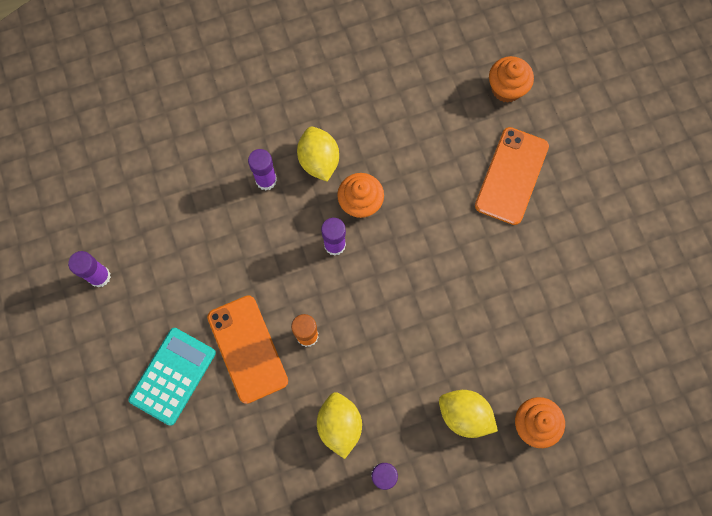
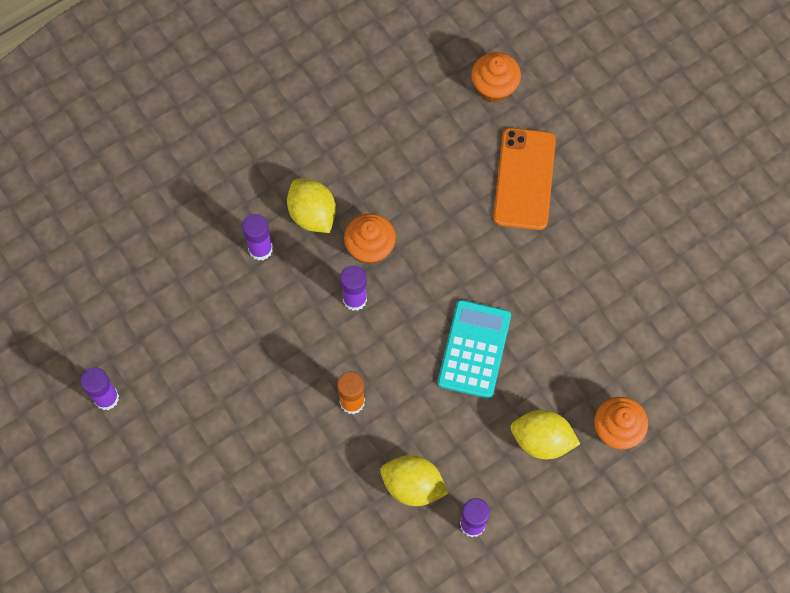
camera: 15 degrees left, 5 degrees down
turquoise calculator [128,328,216,426] -> turquoise calculator moved to [438,300,511,399]
orange phone [207,295,288,404] -> none
yellow lemon [317,392,362,459] -> yellow lemon turned 45 degrees counterclockwise [380,455,448,506]

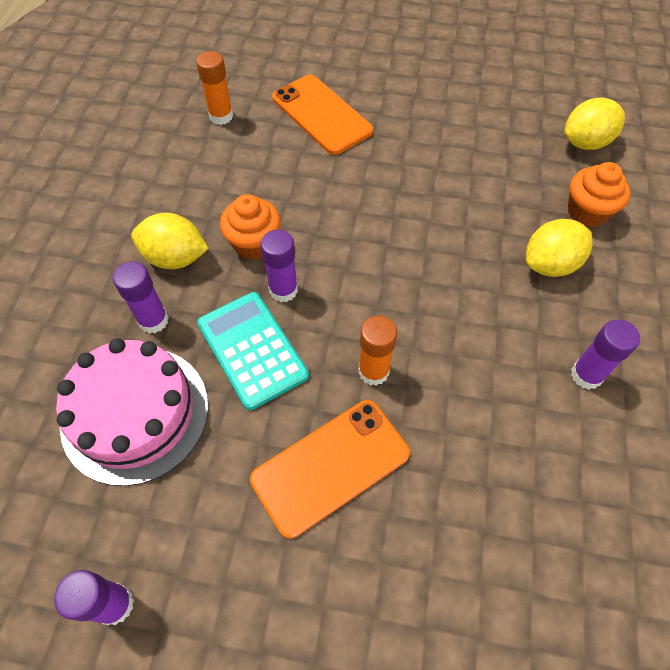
camera: 45 degrees left, 10 degrees down
yellow lemon [380,455,448,506] -> yellow lemon moved to [564,98,625,150]
turquoise calculator [438,300,511,399] -> turquoise calculator moved to [197,292,309,410]
orange cupcake [471,52,521,103] -> none
none -> pink cake [56,338,208,486]
none -> orange glue stick [196,51,233,125]
none -> orange phone [250,400,410,539]

